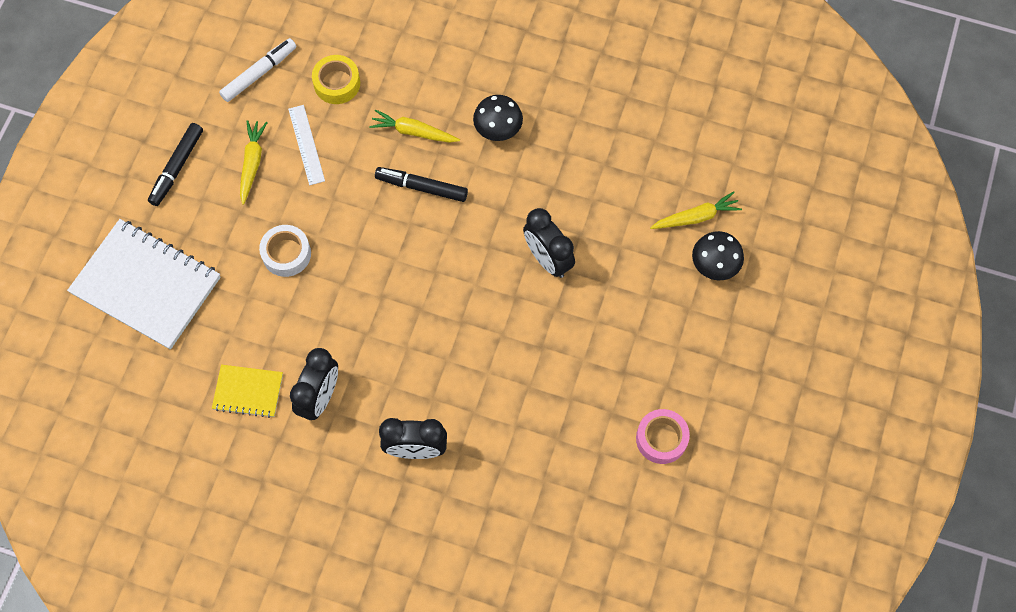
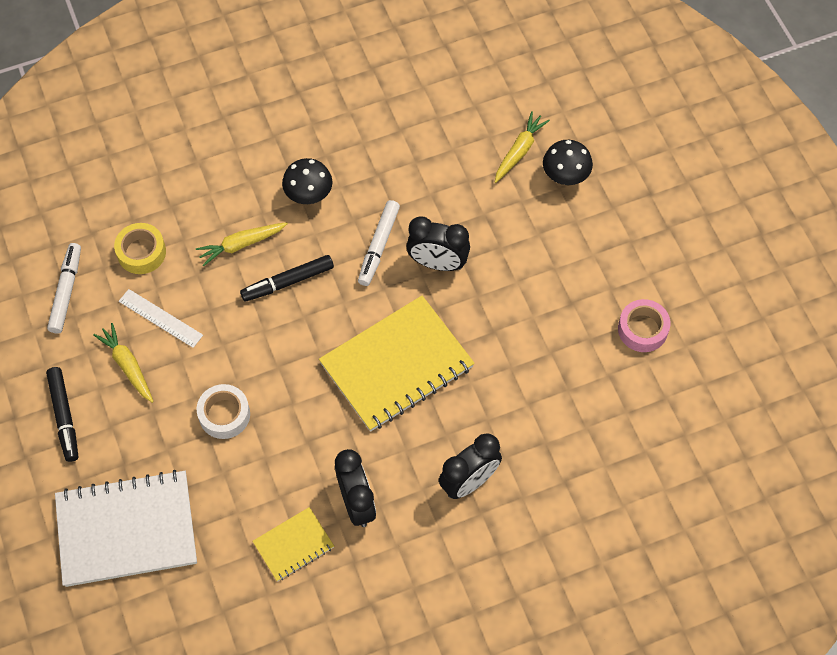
camera: 40 degrees left, 5 degrees down
none -> yellow notebook [319,296,475,432]
none -> white marker [358,200,400,286]

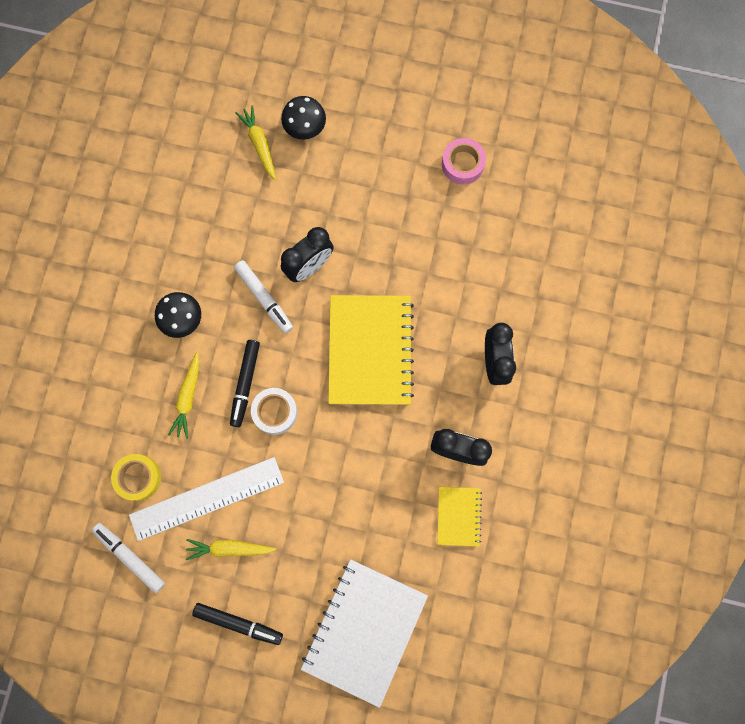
camera: 55 degrees left, 15 degrees up
white ruler [119,289,203,348] -> white ruler [129,457,284,541], size x1.80
white tape [197,384,250,439] -> white tape moved to [251,388,298,435]

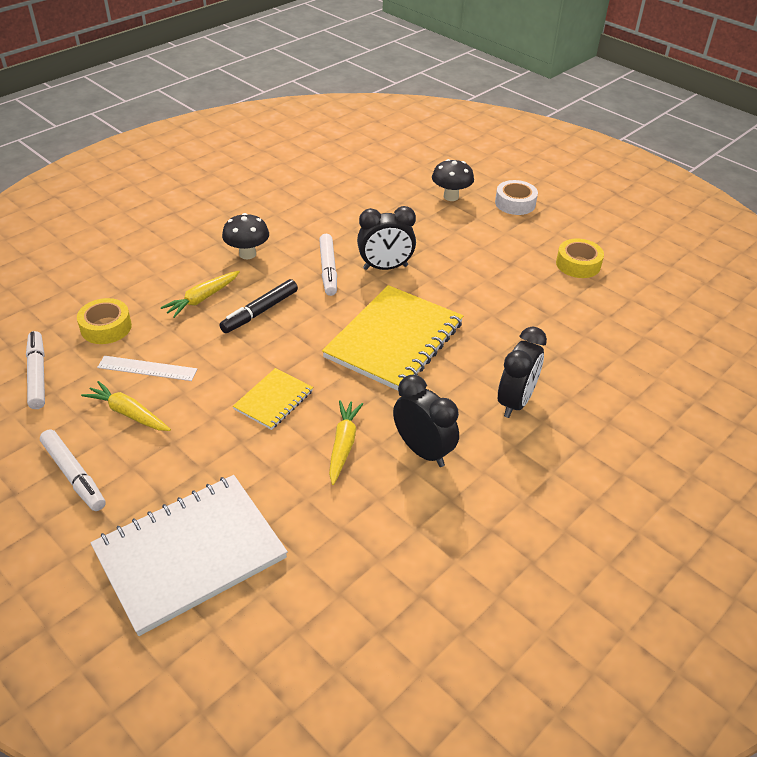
camera: 30 degrees right, 35 degrees down
white ruler [129,457,284,541] -> white ruler [97,356,197,381], size x0.56
black marker [192,603,283,645] -> white marker [40,430,106,511]
yellow carrot [235,105,276,180] -> yellow carrot moved to [329,400,363,485]
white tape [251,388,298,435] -> white tape moved to [495,180,538,215]
yellow notebook [437,487,482,547] -> yellow notebook moved to [233,368,313,430]
pink tape [442,138,486,185] -> yellow tape [556,238,604,278]

